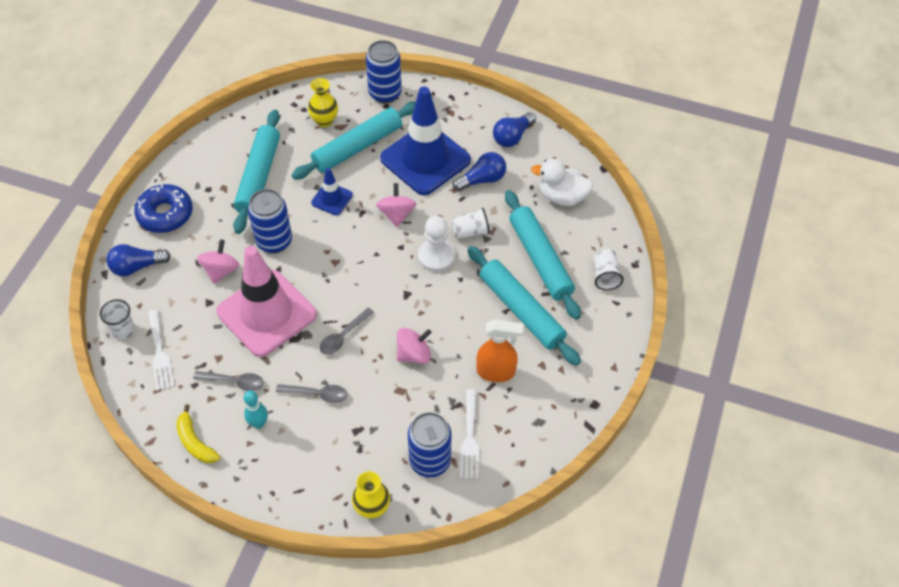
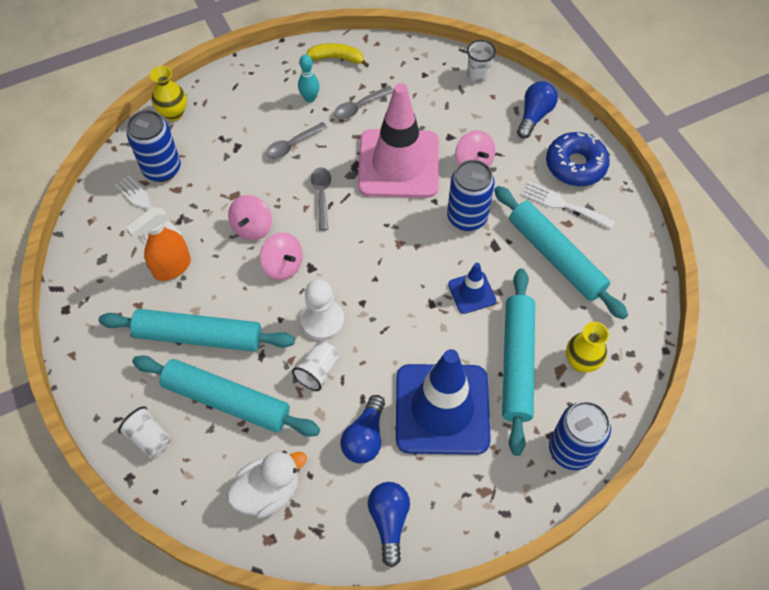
camera: 135 degrees right, 5 degrees up
white fork [148,310,174,391] -> white fork moved to [521,182,615,229]
pink spinning top [376,183,417,227] -> pink spinning top moved to [260,232,303,280]

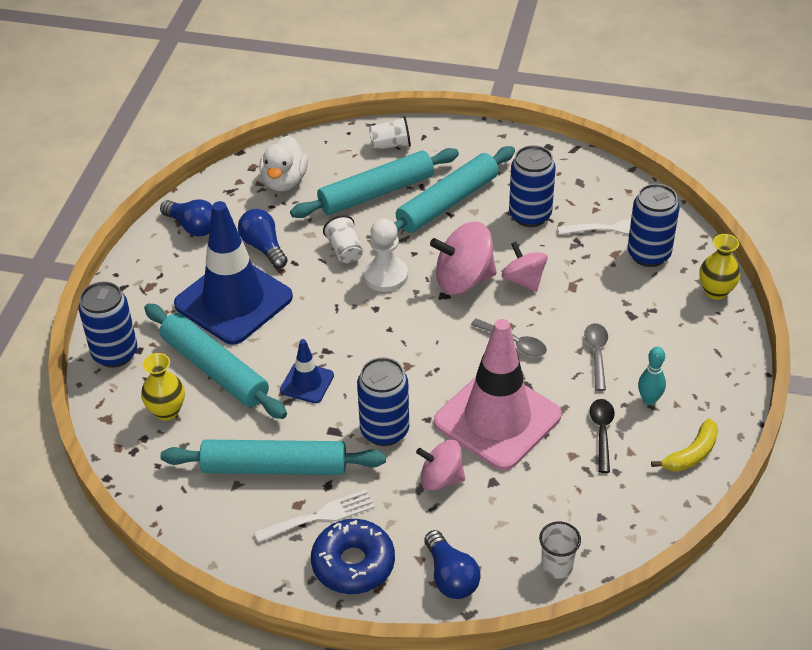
camera: 130 degrees right, 15 degrees down
orange spray bottle [126,208,191,281] -> blue can [509,145,556,227]
pink spinning top [260,232,303,280] -> pink spinning top [430,222,497,294], size x1.55
grey spoon [334,86,393,119] -> black spoon [589,399,615,473]

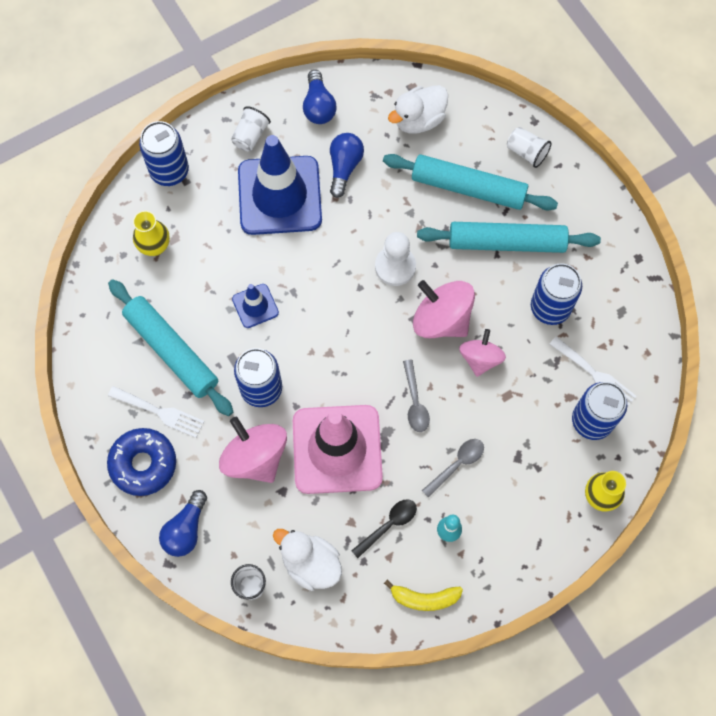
camera: 45 degrees right, 25 degrees up
turquoise rolling pin [144,303,287,419] -> none
white cup [323,215,363,263] -> white cup moved to [231,106,271,151]
pink spinning top [416,440,465,491] -> pink spinning top [219,417,287,483], size x1.55
none -> white duck [273,529,342,591]

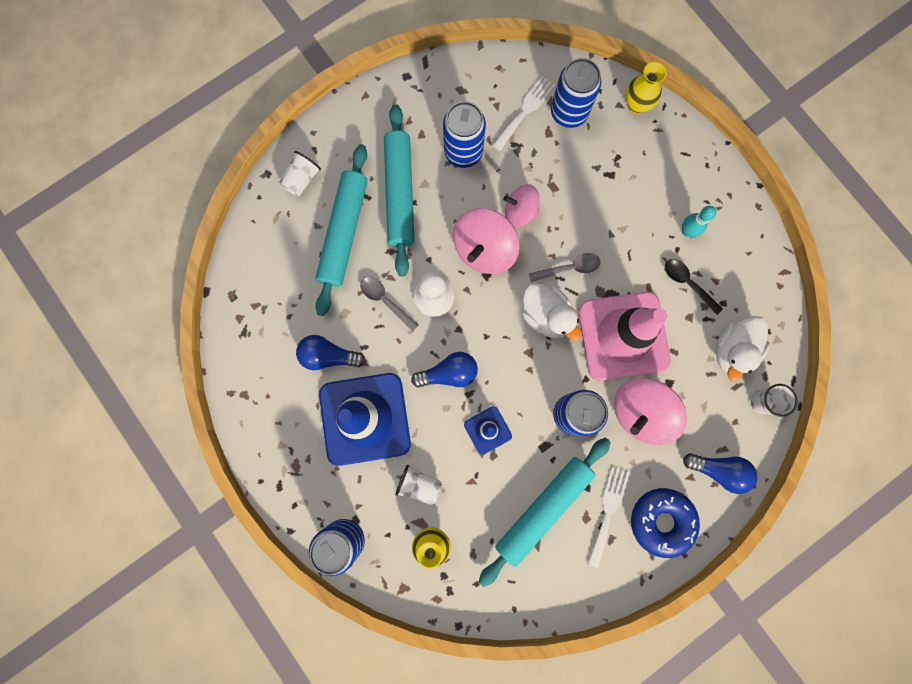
camera: 95 degrees left, 10 degrees up
white cup [231,106,271,151] -> white cup moved to [395,464,442,505]
blue light bulb [303,70,337,124] -> blue light bulb moved to [411,352,478,388]
yellow banana [384,579,463,611] -> none
white duck [388,85,448,134] -> white duck moved to [521,283,582,341]
grey spoon [422,439,484,498] -> grey spoon moved to [360,277,419,332]

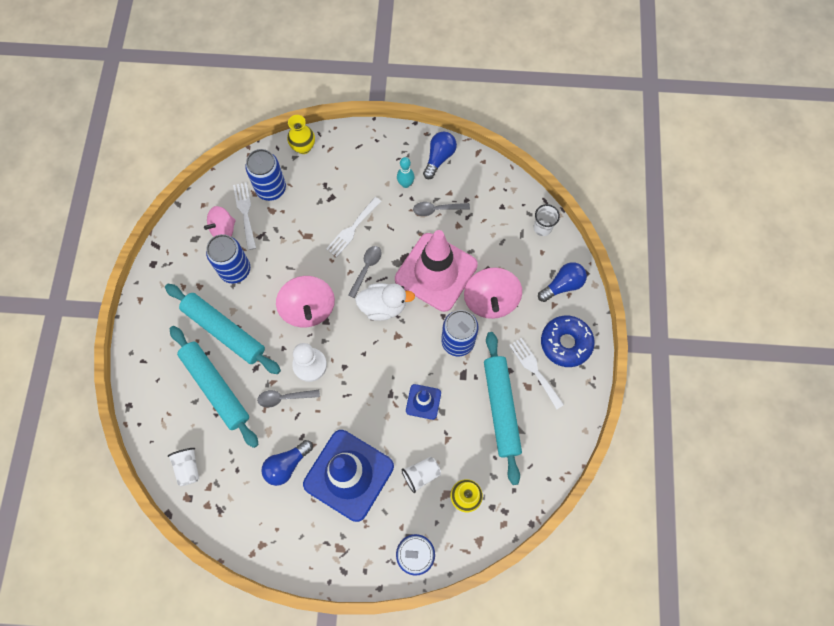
camera: 50 degrees left, 10 degrees down
white cup [279,151,321,197] -> white cup moved to [168,448,199,486]
blue light bulb [411,352,478,388] -> blue light bulb moved to [423,131,457,179]
pink spinning top [503,184,540,228] -> pink spinning top moved to [204,206,236,237]
black spoon [665,259,723,315] -> grey spoon [413,202,470,216]
white duck [716,316,770,382] -> none
none -> white fork [326,197,382,257]

